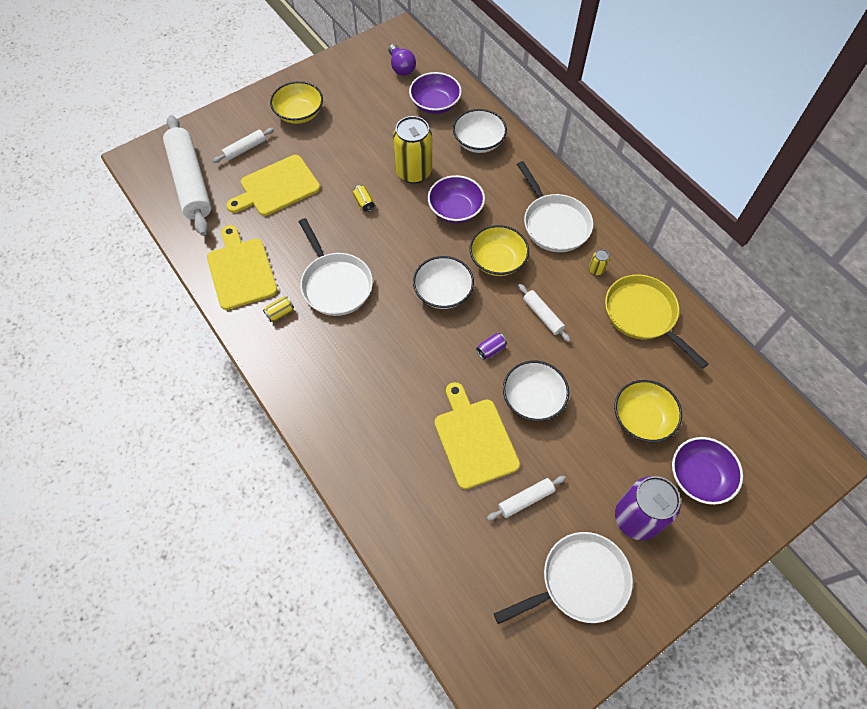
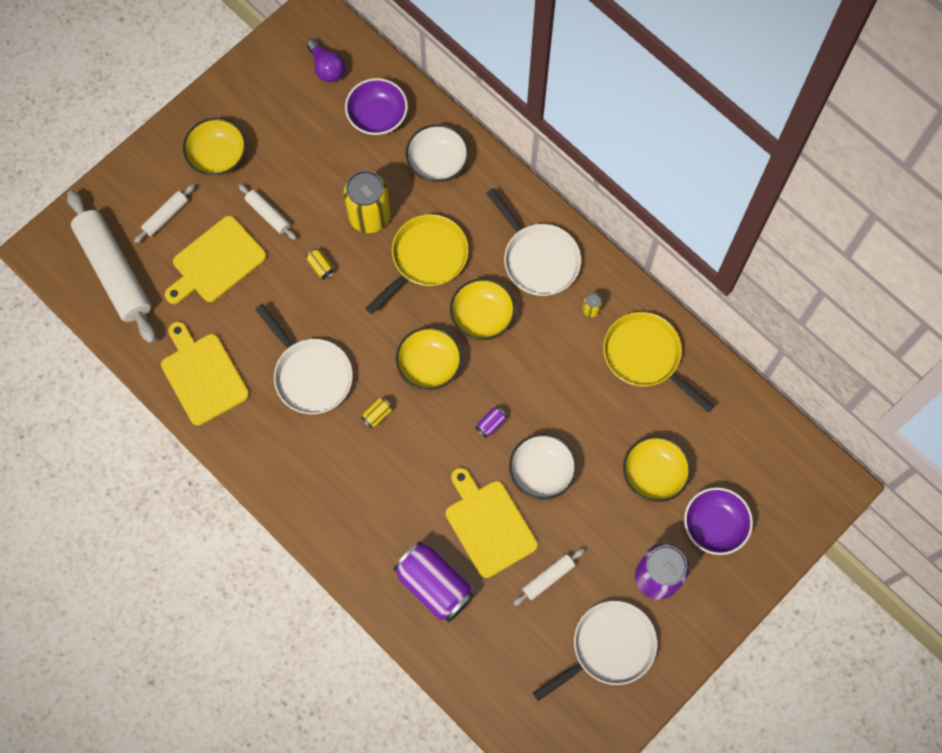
camera: 10 degrees left, 10 degrees up
yellow can [263,297,294,322] -> yellow can moved to [361,397,392,428]
white bowl [413,256,474,309] -> yellow bowl [396,327,462,390]
purple bowl [428,175,485,223] -> yellow pan [365,214,469,314]
white rolling pin [518,284,571,342] -> white rolling pin moved to [238,184,296,240]
none -> purple can [394,541,474,622]

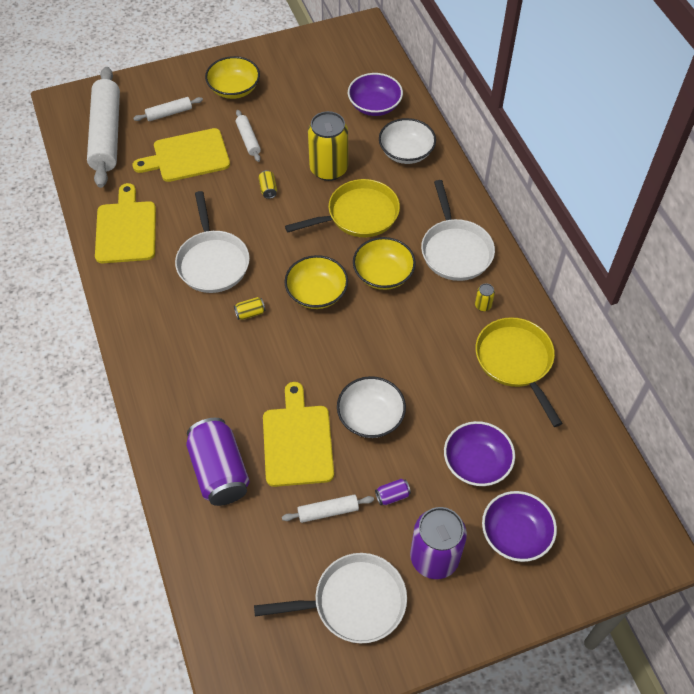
camera: 25 degrees right, 15 degrees down
purple light bulb [307,38,345,82] -> none
purple can [475,407,507,438] -> purple can moved to [375,479,411,505]
yellow bowl [623,436,691,502] -> purple bowl [444,421,515,486]

